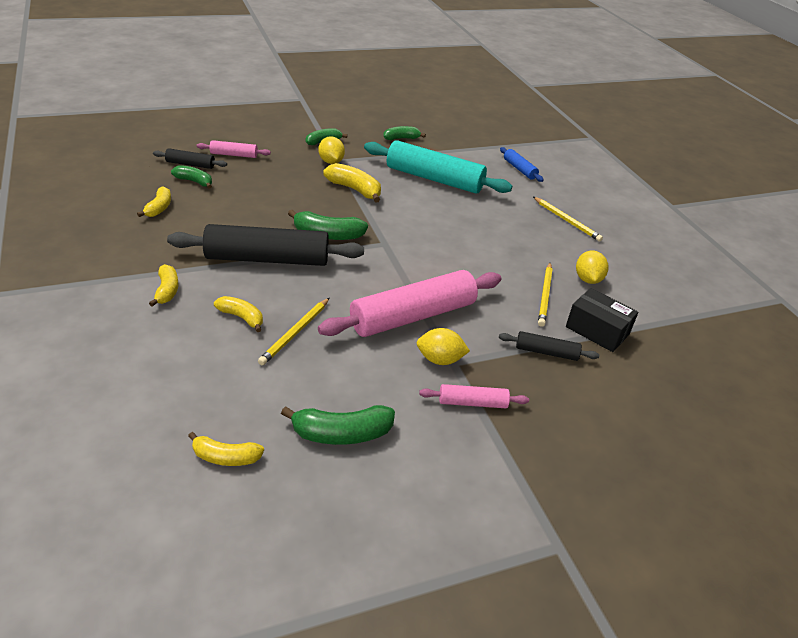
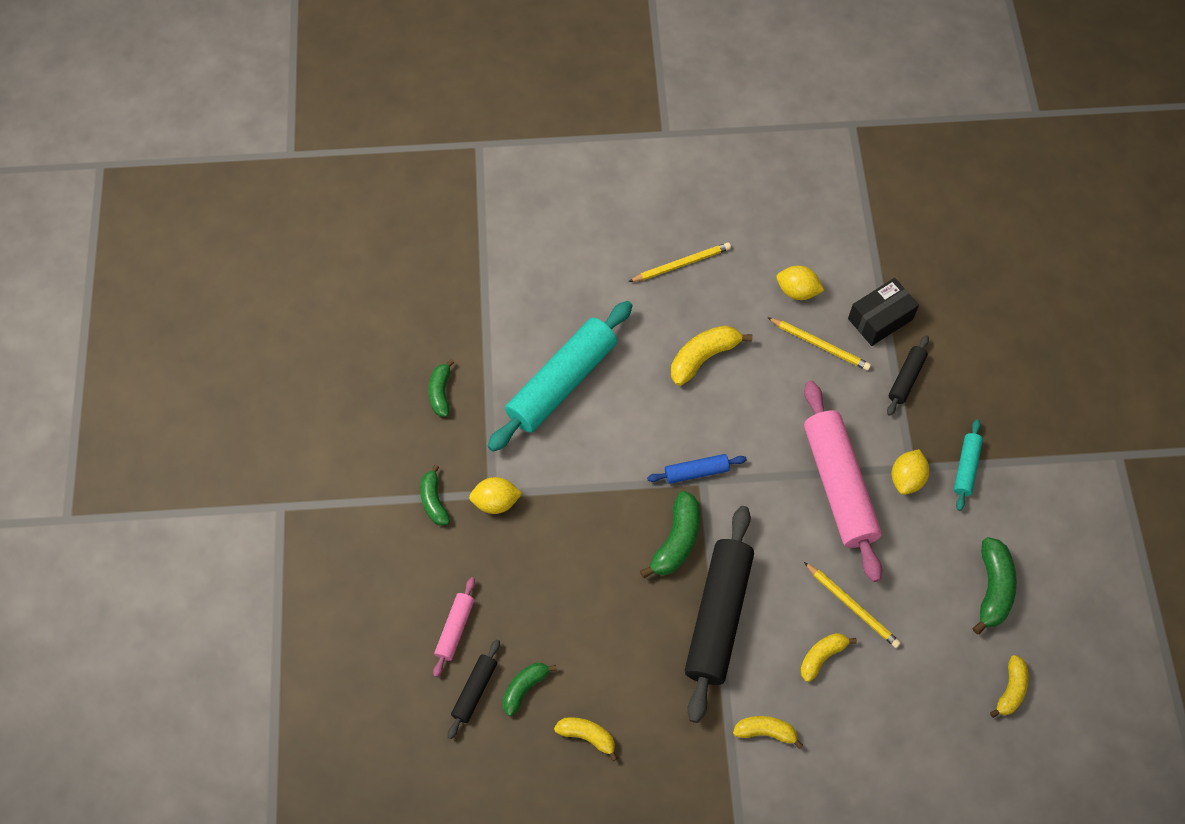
camera: 70 degrees left, 25 degrees up
yellow banana [323,163,381,203] -> yellow banana moved to [671,325,752,386]
pink rolling pin [419,384,529,408] -> turquoise rolling pin [954,419,983,511]
blue rolling pin [500,147,544,182] -> blue rolling pin moved to [647,454,747,484]

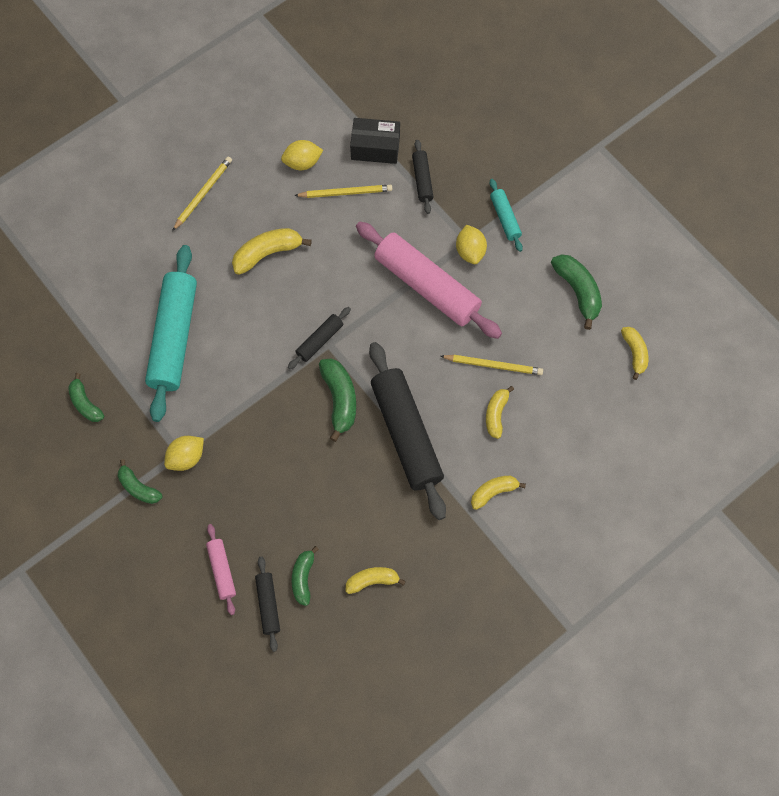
camera: 35 degrees left, 5 degrees up
blue rolling pin [647,454,747,484] -> black rolling pin [288,307,351,369]
yellow banana [671,325,752,386] -> yellow banana turned 45 degrees clockwise [232,228,312,275]
black box [848,278,919,346] -> black box turned 75 degrees clockwise [350,118,400,164]

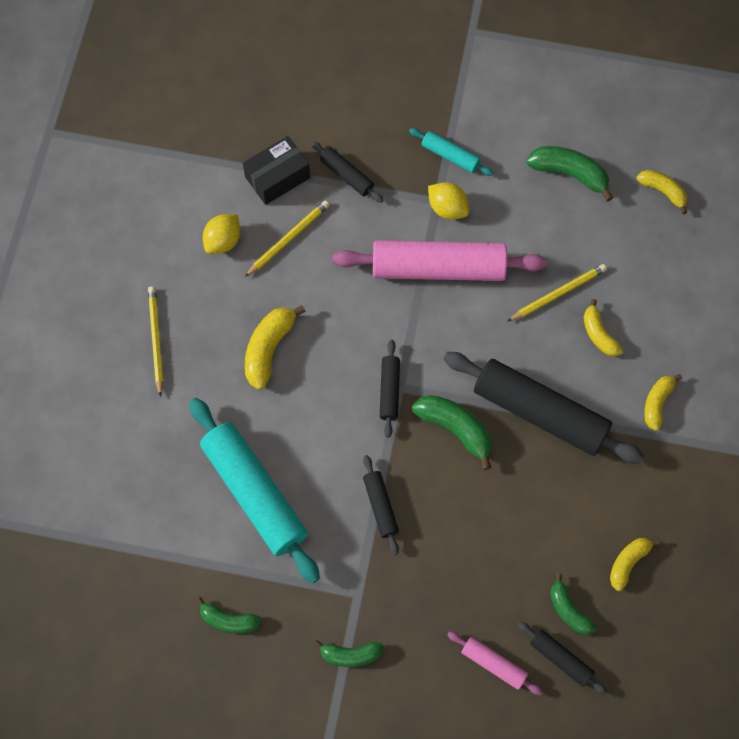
camera: 40 degrees left, 0 degrees up
yellow lemon [164,436,204,471] -> none
none -> black rolling pin [363,455,399,555]

